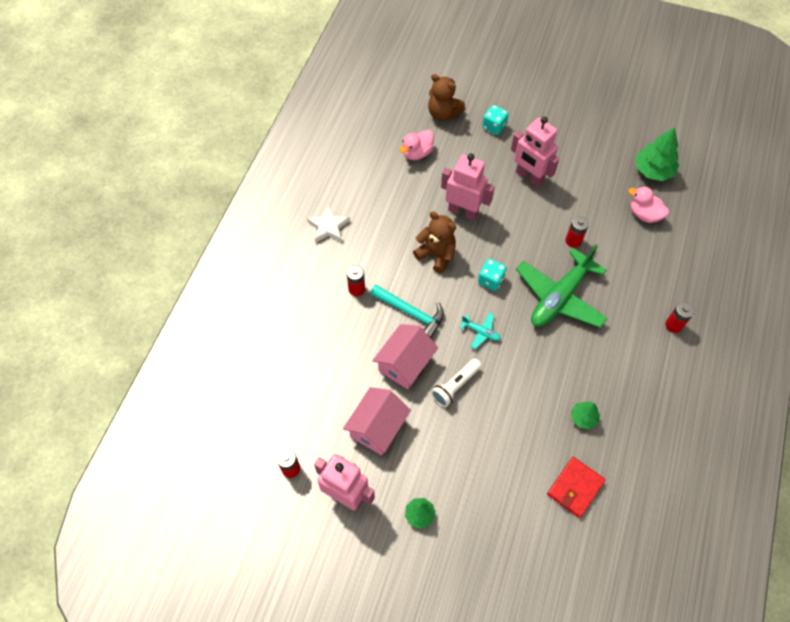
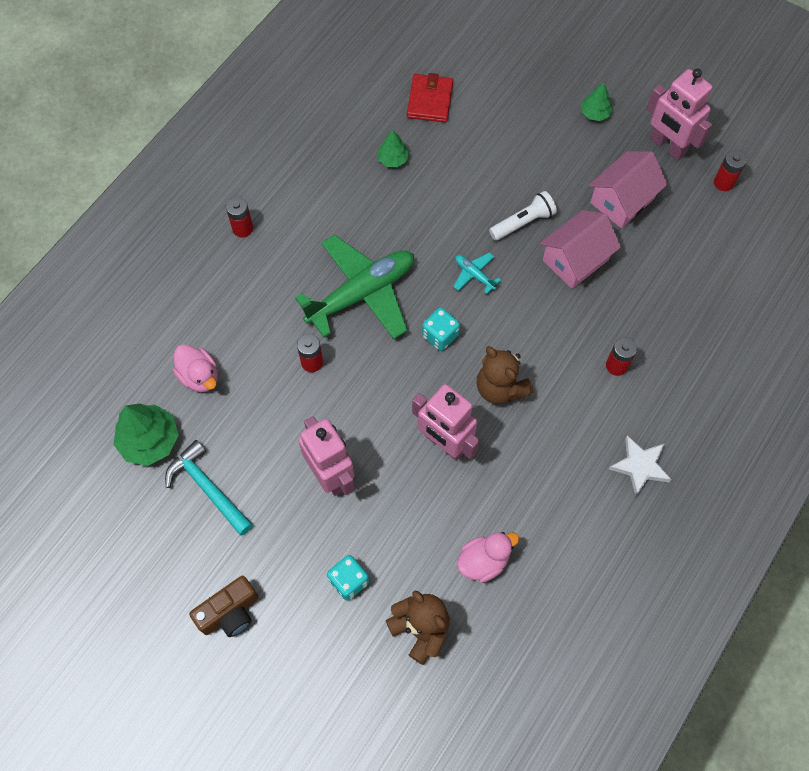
camera: 165 degrees left, 5 degrees up
turquoise hammer [370,284,444,339] -> turquoise hammer moved to [165,440,253,536]
red wallet [547,457,605,518] -> red wallet turned 45 degrees counterclockwise [407,73,453,123]
none -> brown camera [189,576,258,637]

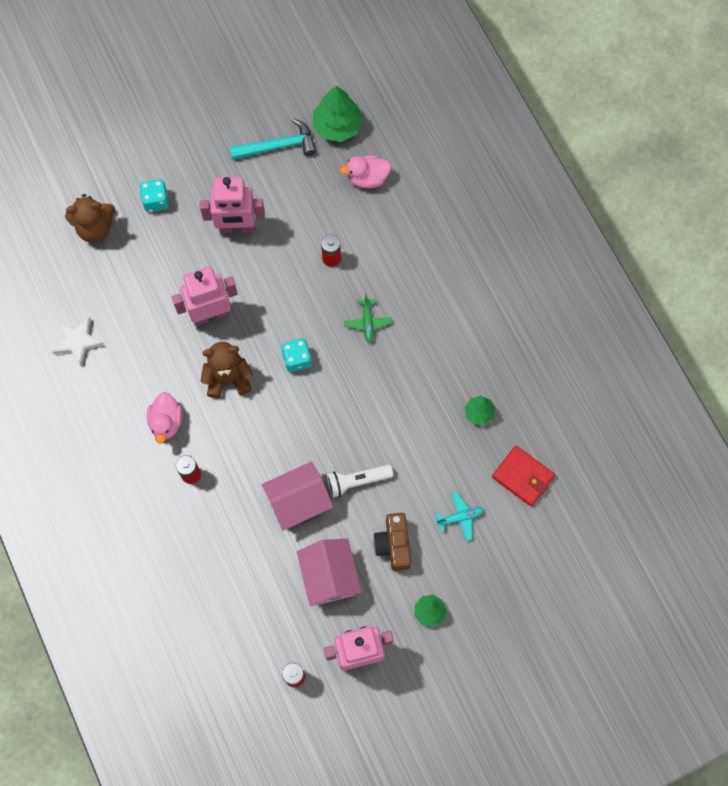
camera: 120 degrees right, 5 degrees up
brown camera [189,576,258,637] -> brown camera moved to [373,513,411,571]
red battery [226,197,253,237] -> none
green plane [295,235,414,339] -> green plane [344,294,392,343], size x0.42
turquoise plane [454,252,501,294] -> turquoise plane moved to [435,492,484,541]
pink duck [457,532,519,583] -> pink duck moved to [147,392,182,444]
white flashlight [489,191,557,241] -> white flashlight turned 75 degrees clockwise [327,464,393,497]
pink house [540,210,621,289] -> pink house turned 75 degrees clockwise [261,461,333,531]
white star [609,436,672,496] -> white star moved to [52,317,104,367]

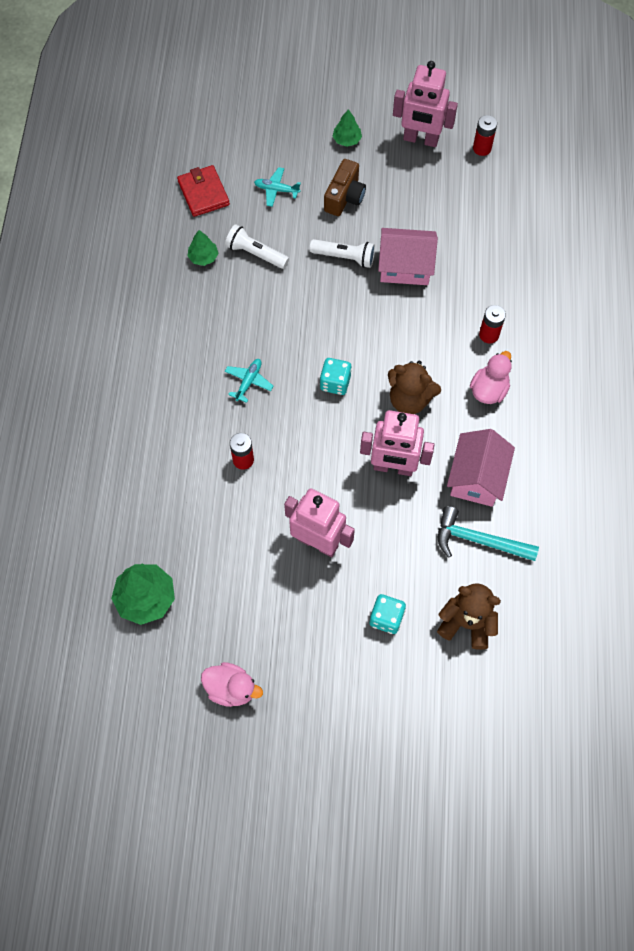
camera: 150 degrees left, 5 degrees down
white star [52,317,104,367] -> none
turquoise hammer [229,118,316,160] -> turquoise hammer moved to [438,506,539,561]
pink house [297,538,362,606] -> pink house moved to [447,429,515,507]
pink duck [339,155,391,188] -> pink duck moved to [201,662,263,707]
green plane [344,294,392,343] -> turquoise plane [225,359,273,403]
none -> white flashlight [225,224,289,269]

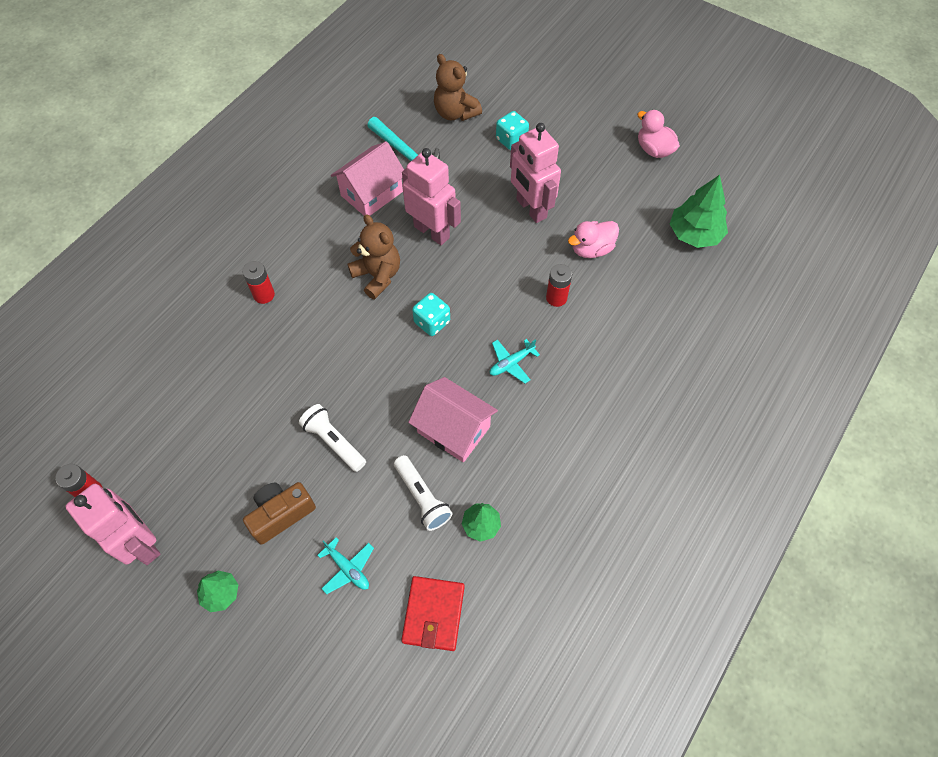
camera: 150 degrees left, 5 degrees down
pink house [378,228,438,285] -> pink house moved to [408,377,498,462]
pink duck [470,351,512,404] -> pink duck moved to [568,221,619,258]

